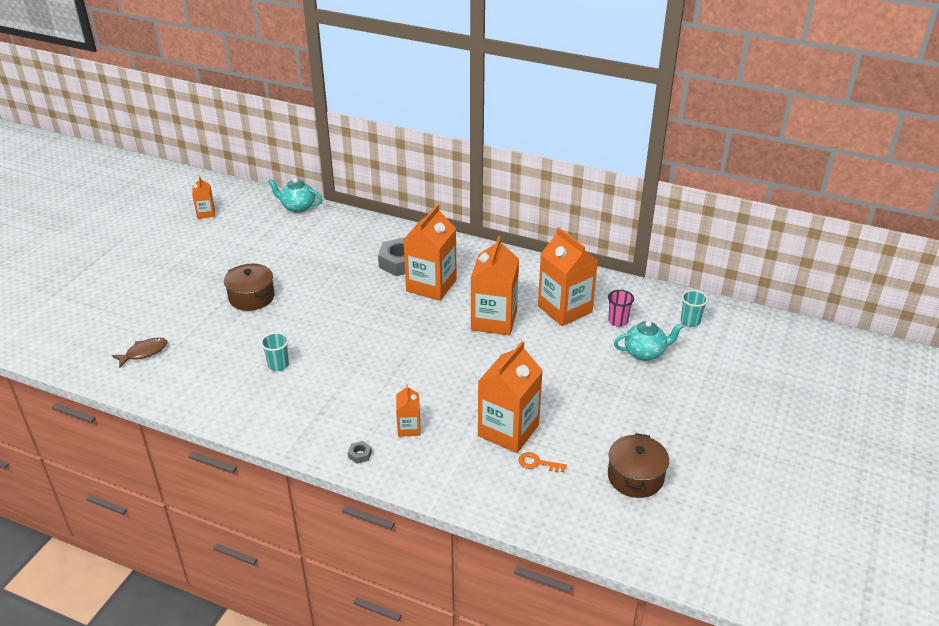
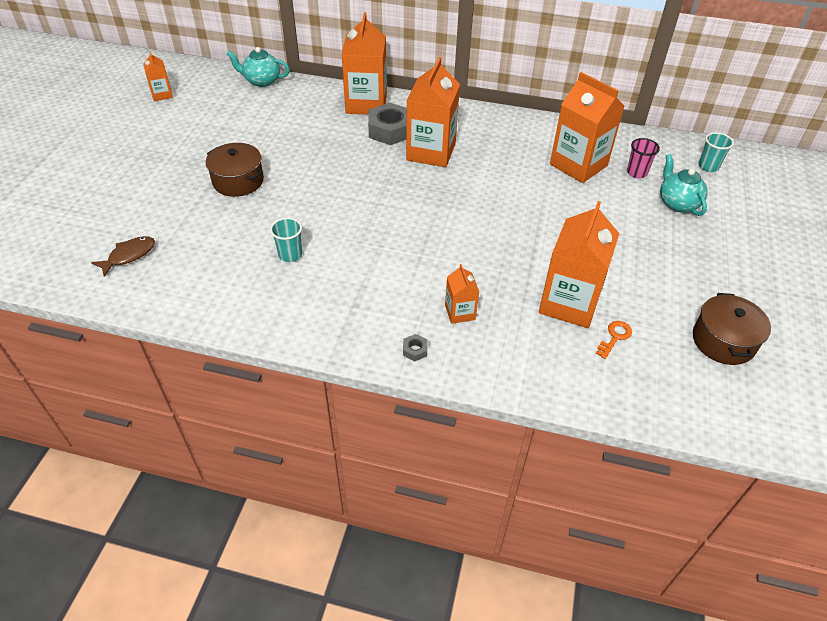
camera: 10 degrees left, 10 degrees up
orange carton [471,236,519,335] -> orange carton moved to [342,12,387,115]
orange key [519,452,567,473] -> orange key turned 120 degrees clockwise [596,321,632,359]
turquoise teapot [614,321,684,361] -> turquoise teapot turned 90 degrees counterclockwise [660,154,708,216]

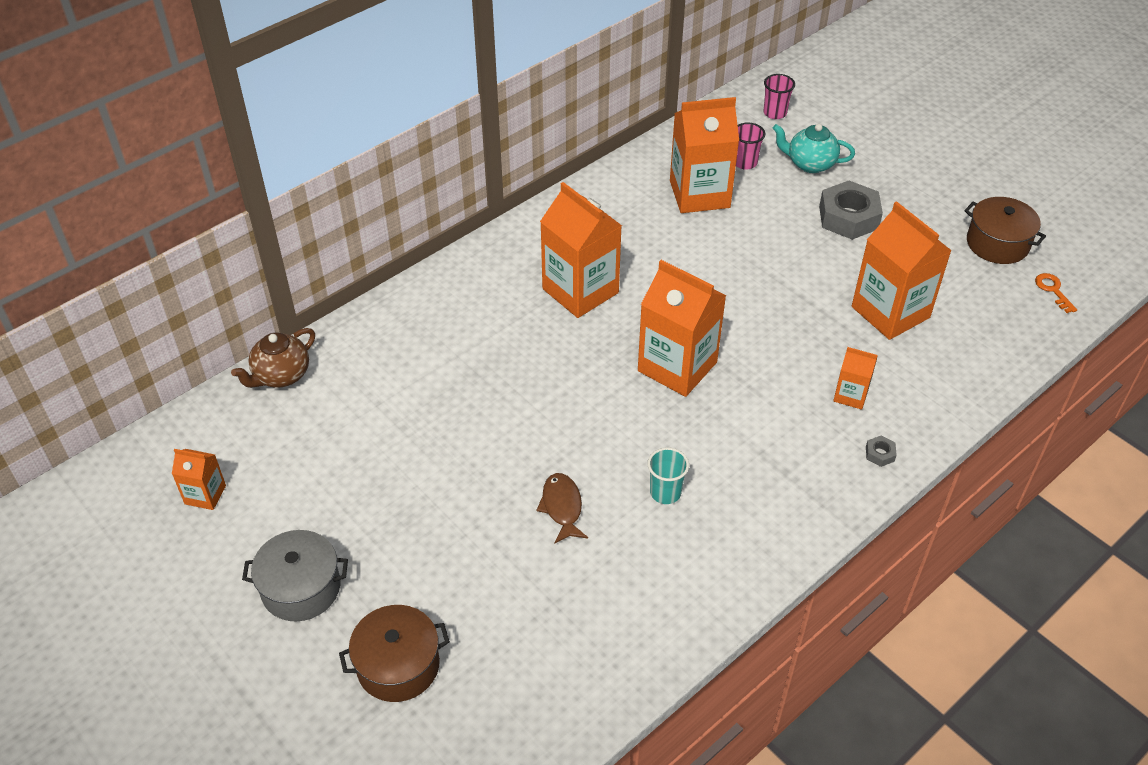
camera: 55 degrees left, 0 degrees up
brown fish [91,236,155,277] -> brown fish moved to [537,473,588,544]
brown pot [206,143,264,197] -> brown pot moved to [339,605,450,702]
turquoise teapot [227,47,290,87] -> brown teapot [231,328,315,388]
orange carton [342,12,387,115] -> orange carton moved to [638,260,726,397]
grey nut [368,103,407,145] -> grey nut moved to [819,181,883,240]
orange key [596,321,632,359] -> orange key moved to [1035,273,1077,313]
turquoise cup [699,132,734,172] -> pink cup [764,74,795,119]
none -> grey pot [242,530,348,622]

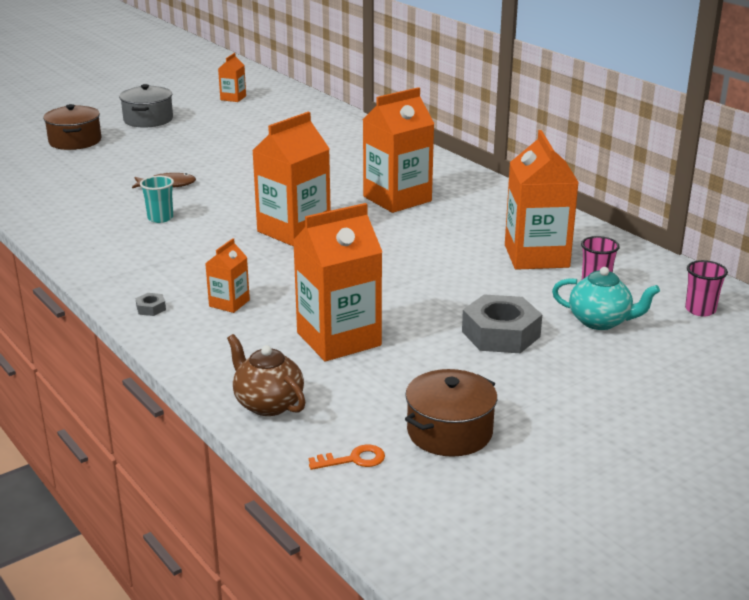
camera: 95 degrees right, 20 degrees down
brown teapot [231,328,315,388] -> brown teapot moved to [227,334,305,416]
turquoise teapot [773,124,855,173] -> turquoise teapot turned 90 degrees clockwise [552,267,660,330]

